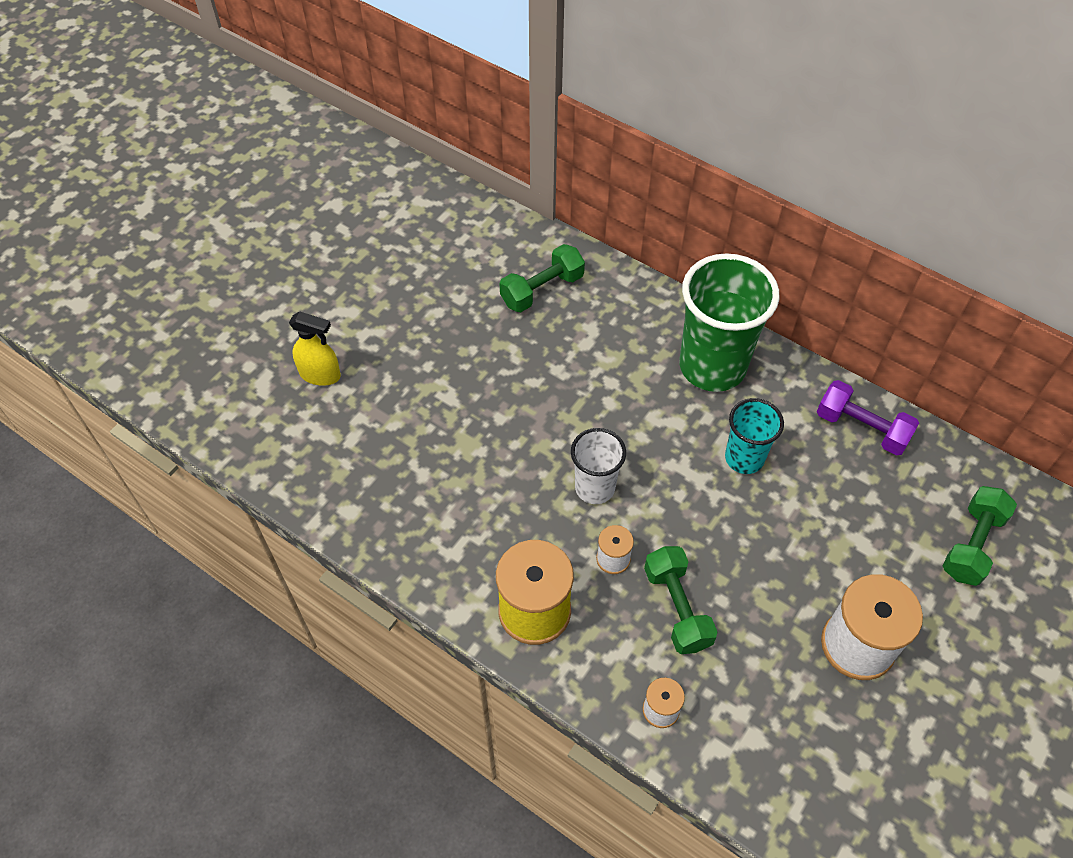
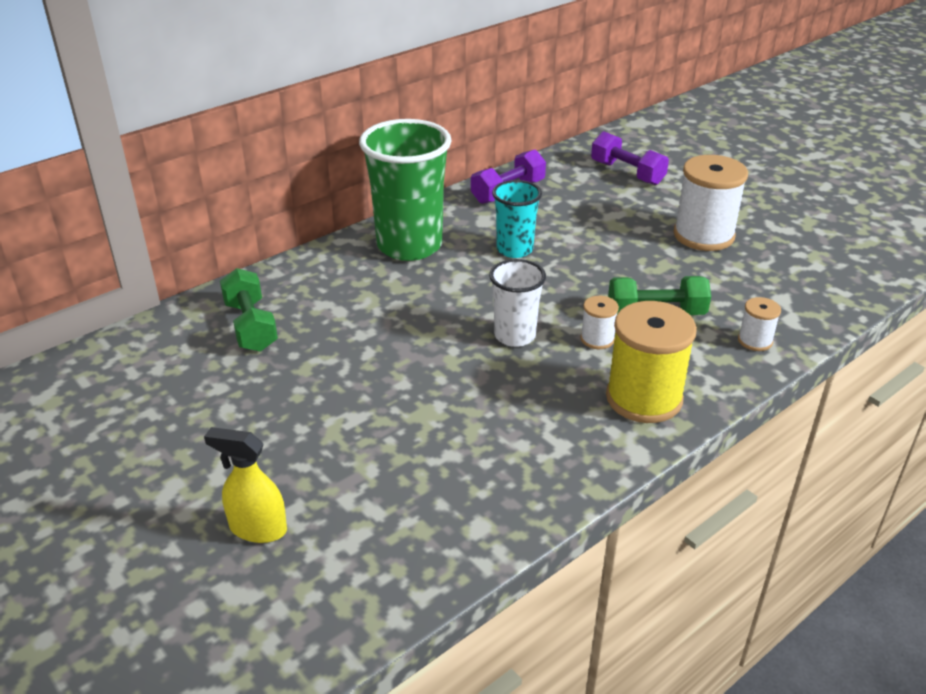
camera: 75 degrees left, 20 degrees down
yellow spray bottle [289,311,341,386] -> yellow spray bottle turned 105 degrees counterclockwise [204,427,287,543]
green dumbbell [943,486,1017,586] -> purple dumbbell [591,131,669,185]

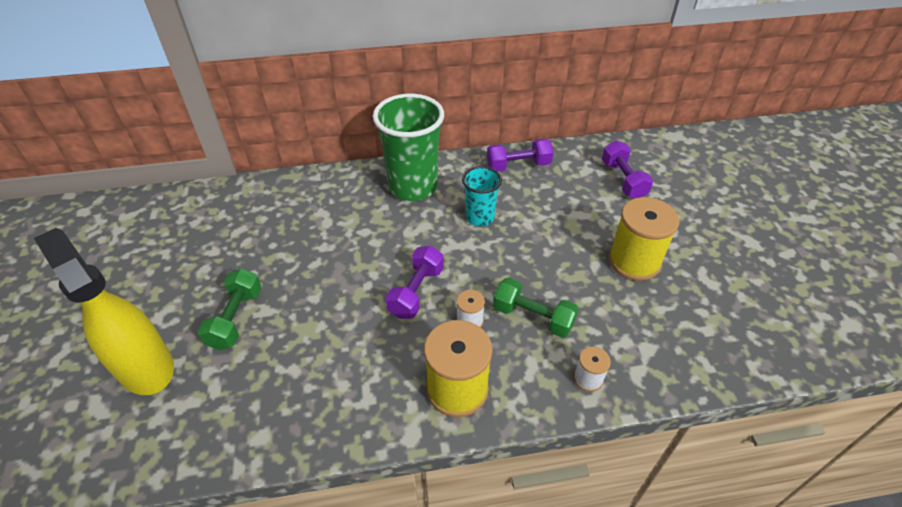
camera: 30 degrees right, 10 degrees up
yellow spray bottle [204,427,287,543] -> yellow spray bottle [34,228,174,395], size x1.91
green dumbbell [220,268,278,352] -> green dumbbell moved to [198,268,262,350]
white cup [489,259,546,347] -> purple dumbbell [386,246,444,319]
white spool [673,155,748,251] -> yellow spool [608,197,679,281]

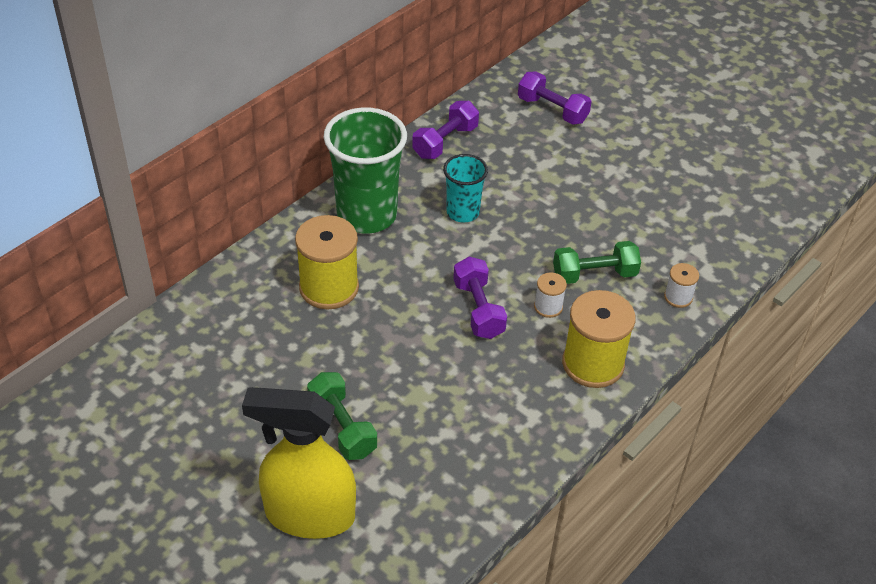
camera: 40 degrees left, 0 degrees up
yellow spool [608,197,679,281] -> yellow spool moved to [295,215,359,309]

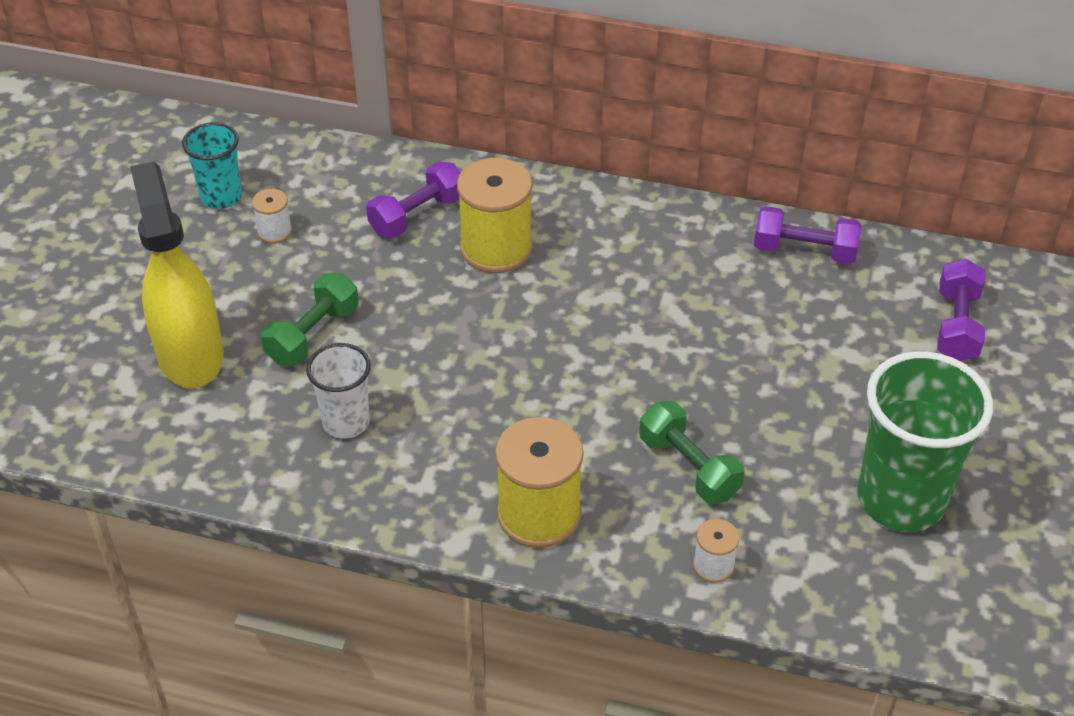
camera: 65 degrees right, 0 degrees up
green cup [324,107,407,234] -> green cup moved to [857,351,993,532]
turquoise cup [443,154,488,222] -> turquoise cup moved to [182,122,242,209]
purple dumbbell [453,257,507,339] -> purple dumbbell moved to [366,162,460,238]
white spool [534,272,567,318] -> white spool moved to [252,189,292,243]
none -> white cup [306,343,371,438]

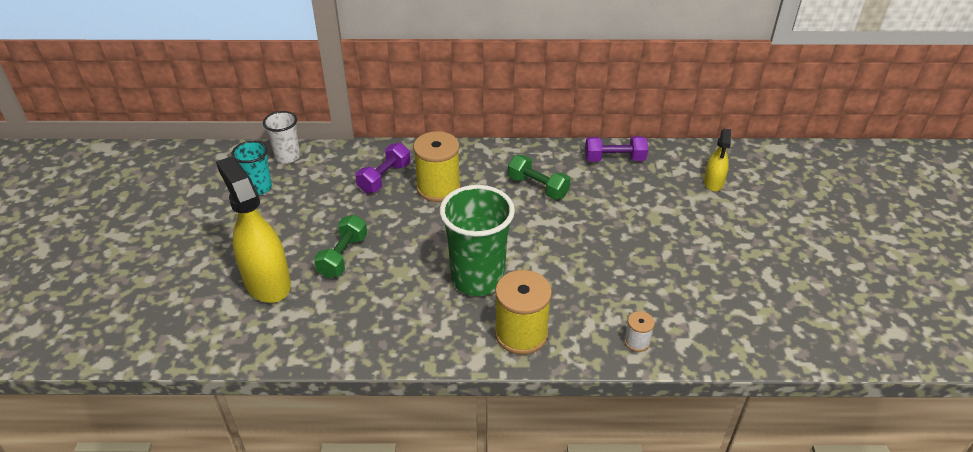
camera: 15 degrees left, 5 degrees down
white spool [252,189,292,243] -> none
white cup [306,343,371,438] -> white cup moved to [263,111,300,164]
green dumbbell [639,401,745,504] -> green dumbbell moved to [508,155,570,200]
green cup [857,351,993,532] -> green cup moved to [440,185,515,296]
purple dumbbell [937,259,985,361] -> yellow spray bottle [704,129,731,192]

